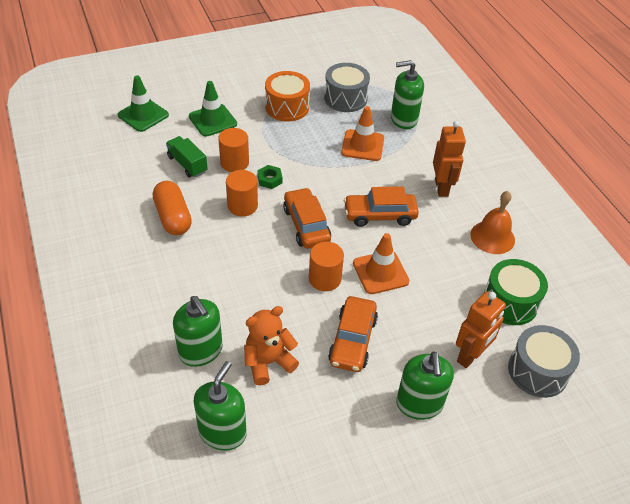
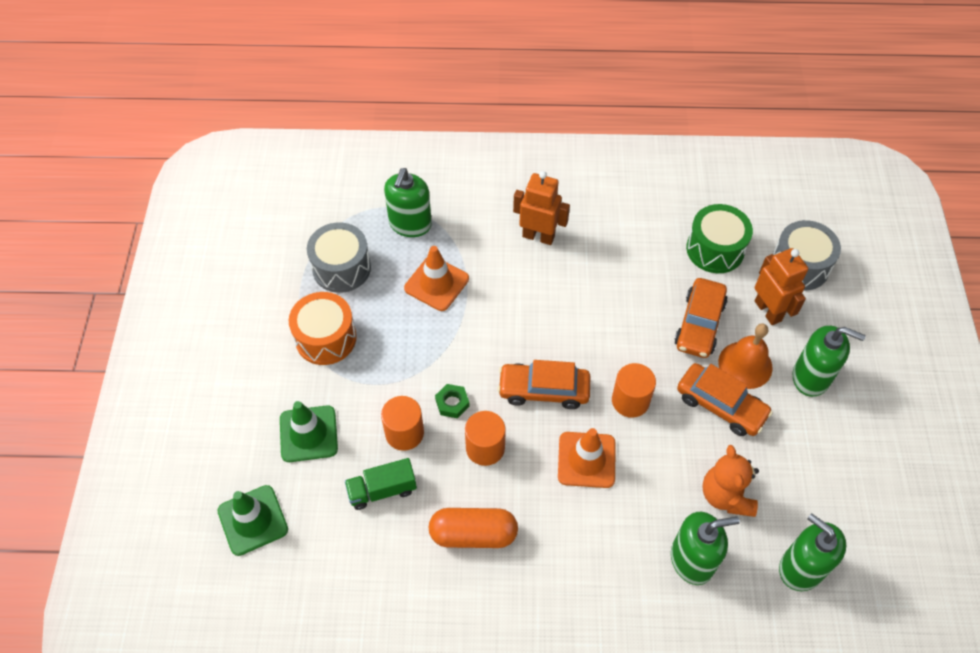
camera: 65 degrees left, 10 degrees up
orange car [344,186,419,227] -> orange car moved to [674,278,728,358]
orange traffic cone [353,233,410,294] -> orange traffic cone moved to [558,428,616,488]
orange bell [470,191,515,254] -> orange bell moved to [718,323,773,389]

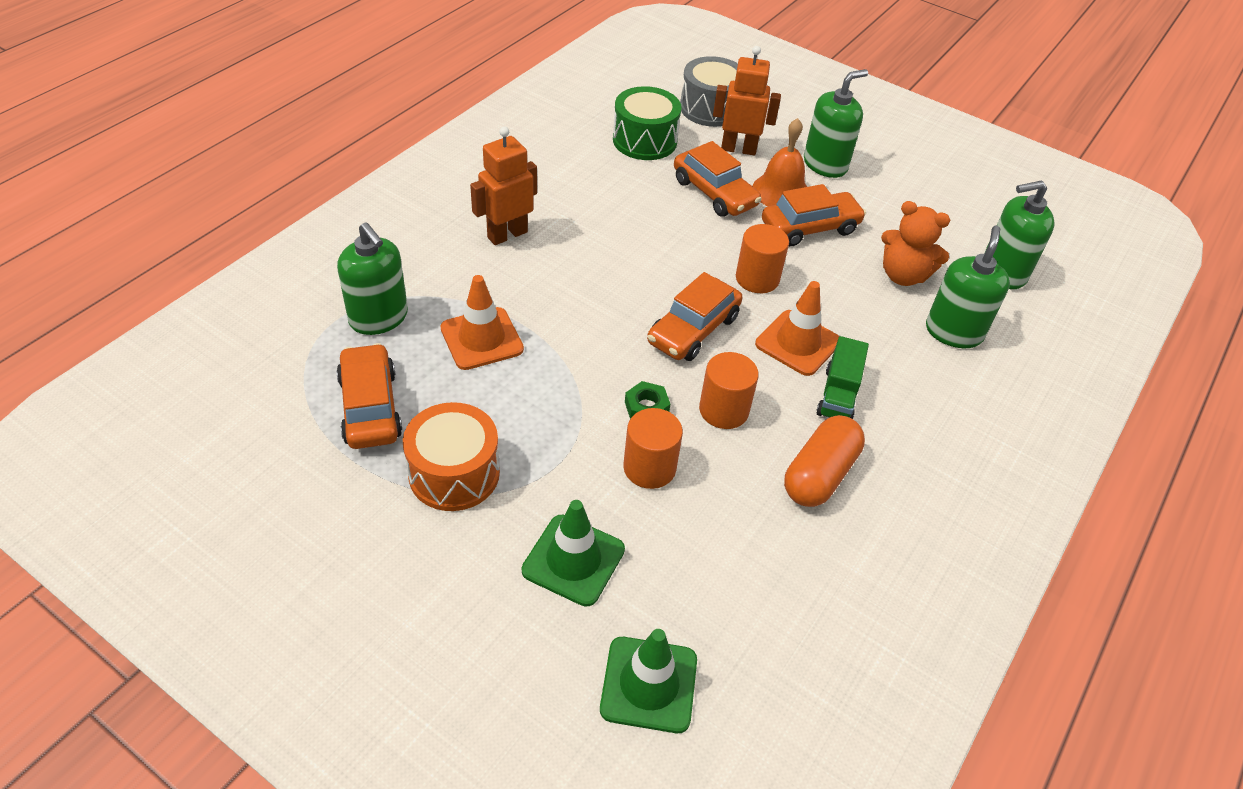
camera: 60 degrees left, 10 degrees down
grey drum [307,222,371,293] -> orange car [336,343,402,449]
green truck [345,458,417,510] -> green truck moved to [816,336,869,419]

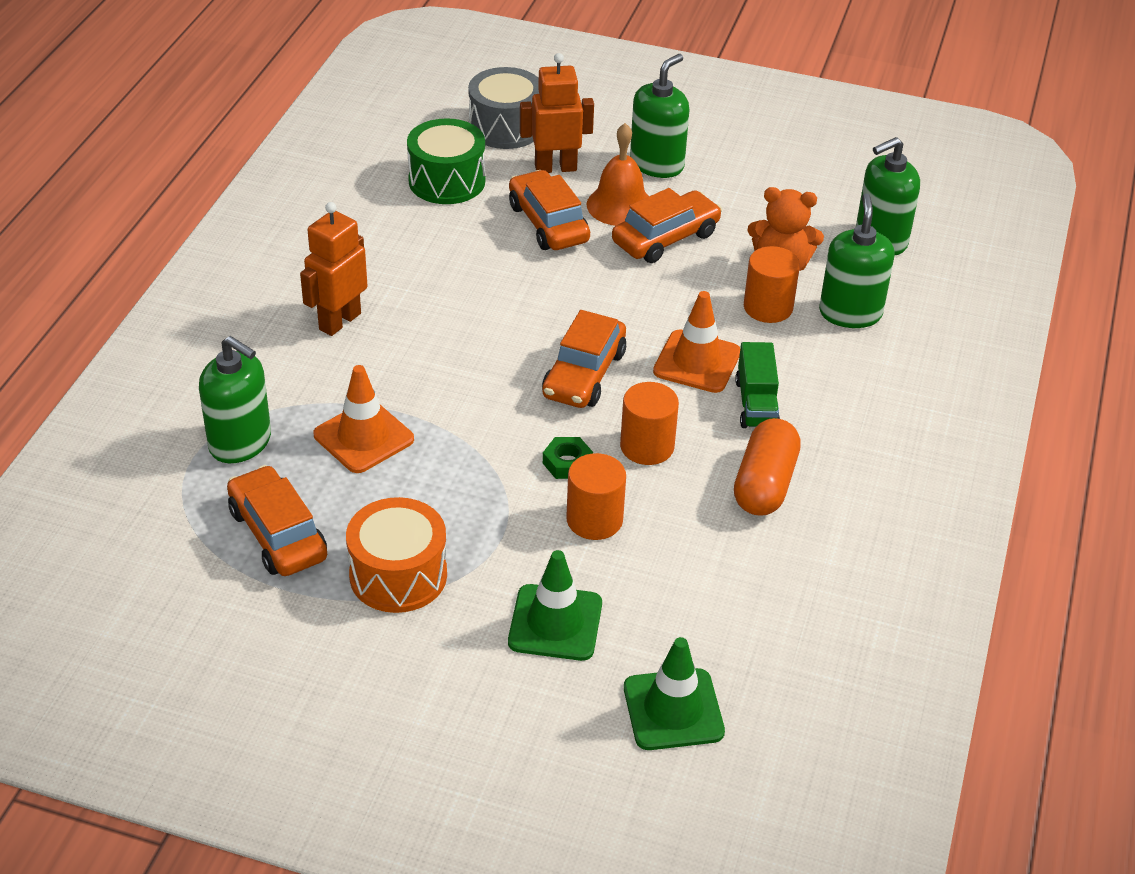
camera: 15 degrees left, 5 degrees down
orange car [674,141,762,217] -> orange car turned 150 degrees counterclockwise [509,170,590,250]
orange cylinder [736,224,789,293] -> orange cylinder moved to [744,246,800,323]

